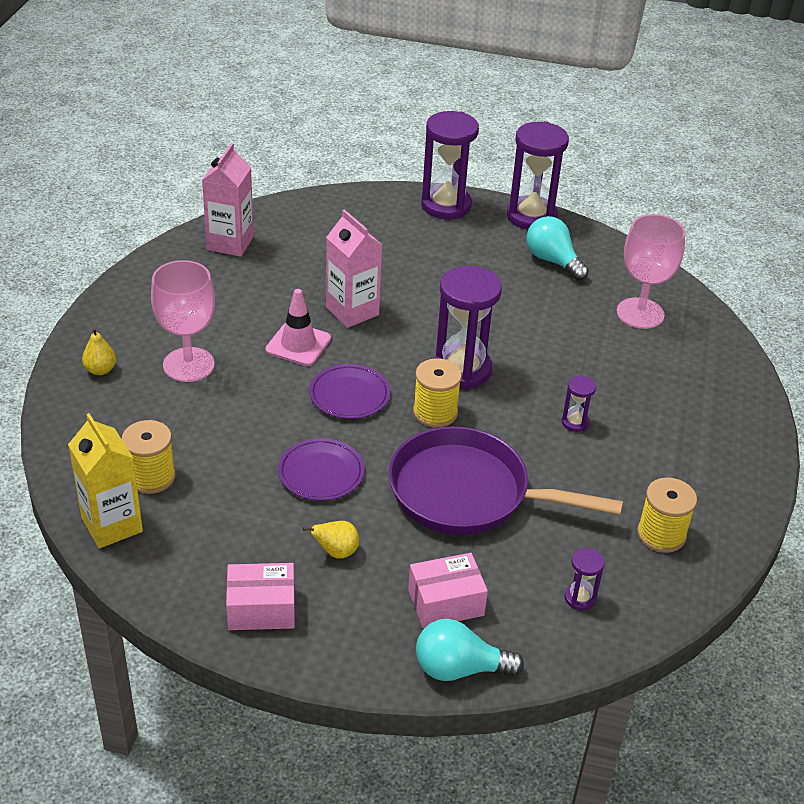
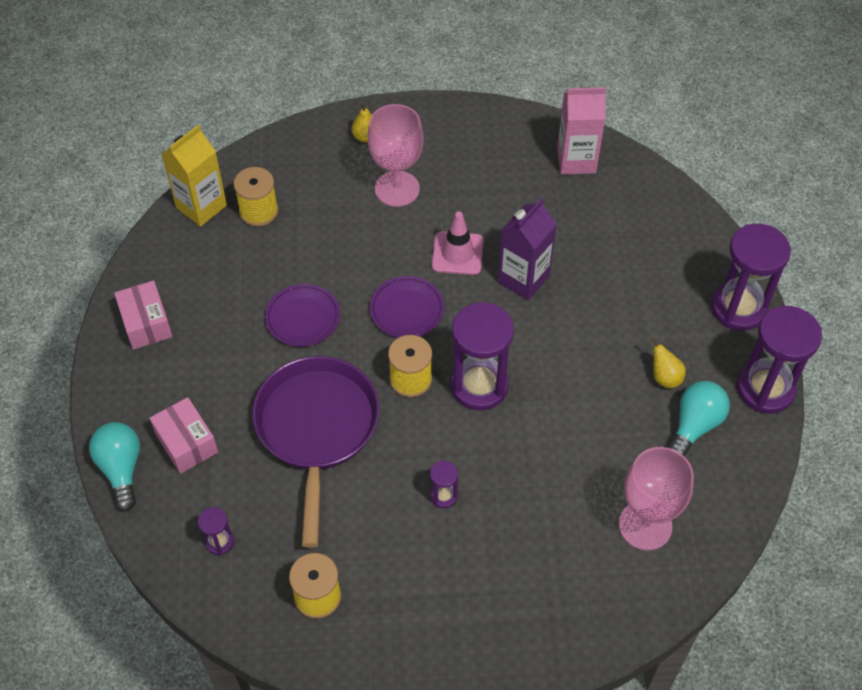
camera: 75 degrees right, 15 degrees up
yellow pear [303,521,359,559] -> yellow pear moved to [651,337,686,388]
pink carton [326,209,382,328] -> purple carton [498,198,557,300]

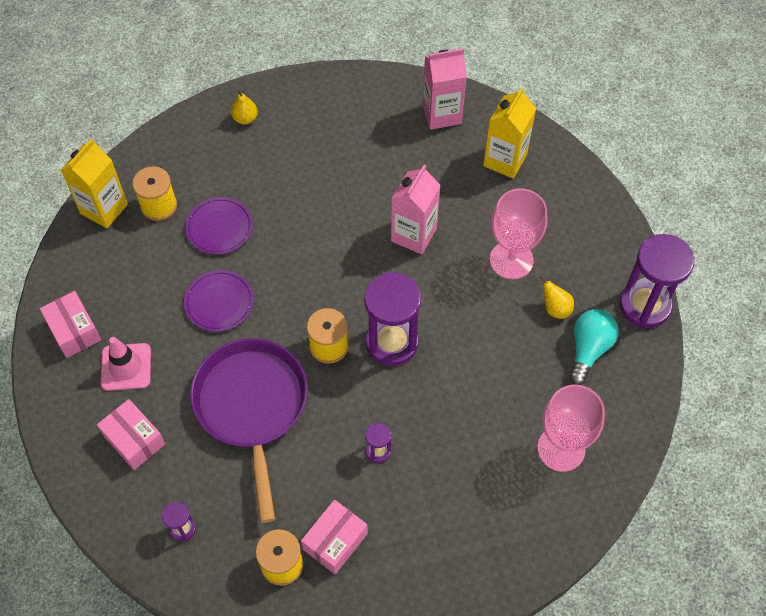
camera: 10 degrees left, 5 degrees up
turquoise light bulb [89,422,140,511] -> none
pink goblet [367,104,423,207] -> pink goblet moved to [490,188,547,279]
purple plate [370,276,444,338] -> purple plate moved to [185,197,253,255]
pink traffic cone [432,212,484,275] -> pink traffic cone moved to [101,337,151,391]
purple carton [498,198,557,300] -> pink carton [391,165,441,255]
purple hourglass [711,224,791,331] -> none
none -> pink box [301,500,368,574]
none -> yellow carton [483,88,536,179]

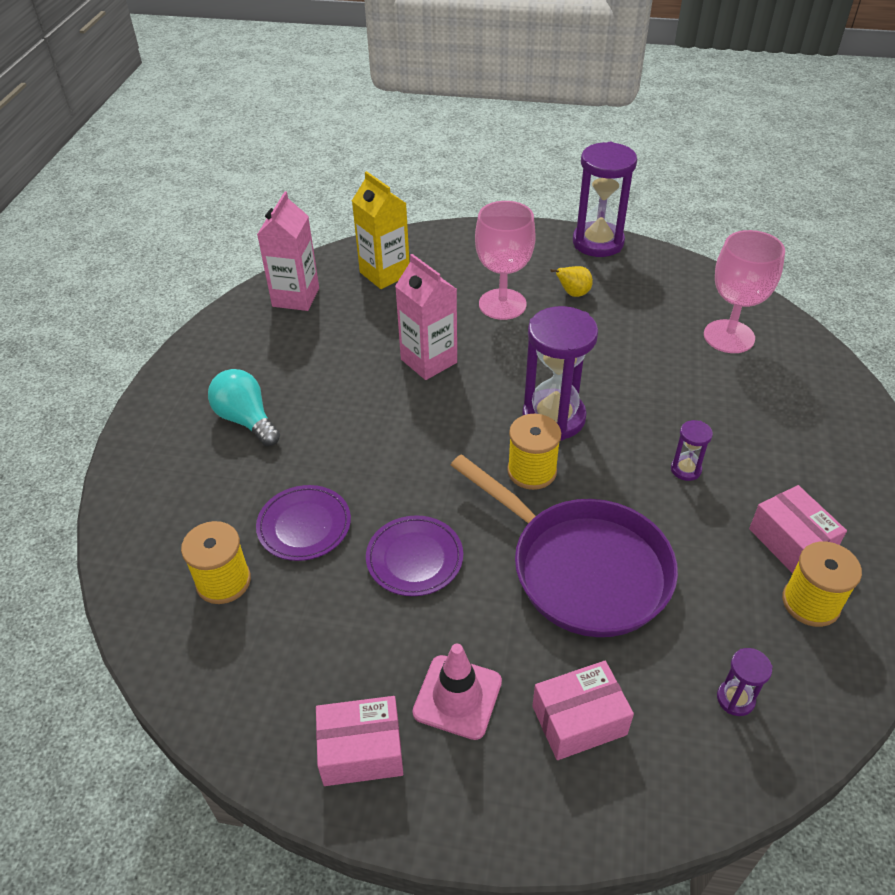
camera: 65 degrees left, 15 degrees down
yellow carton [61,138,128,229] -> none
purple pan [190,338,308,523] -> purple pan turned 150 degrees counterclockwise [451,454,678,637]
yellow pear [231,90,258,124] -> none
turquoise light bulb [569,309,619,385] -> turquoise light bulb moved to [208,369,280,446]

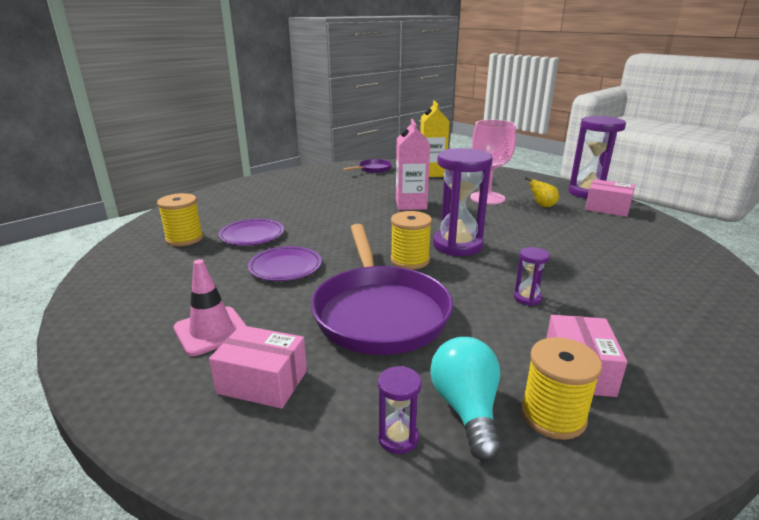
camera: 35 degrees right, 20 degrees down
turquoise light bulb [208,369,280,446] -> turquoise light bulb moved to [430,337,501,461]
pink carton [257,192,319,311] -> purple pan [343,159,392,173]
pink box [316,696,403,786] -> pink box moved to [585,179,635,217]
pink goblet [704,230,785,353] -> none

